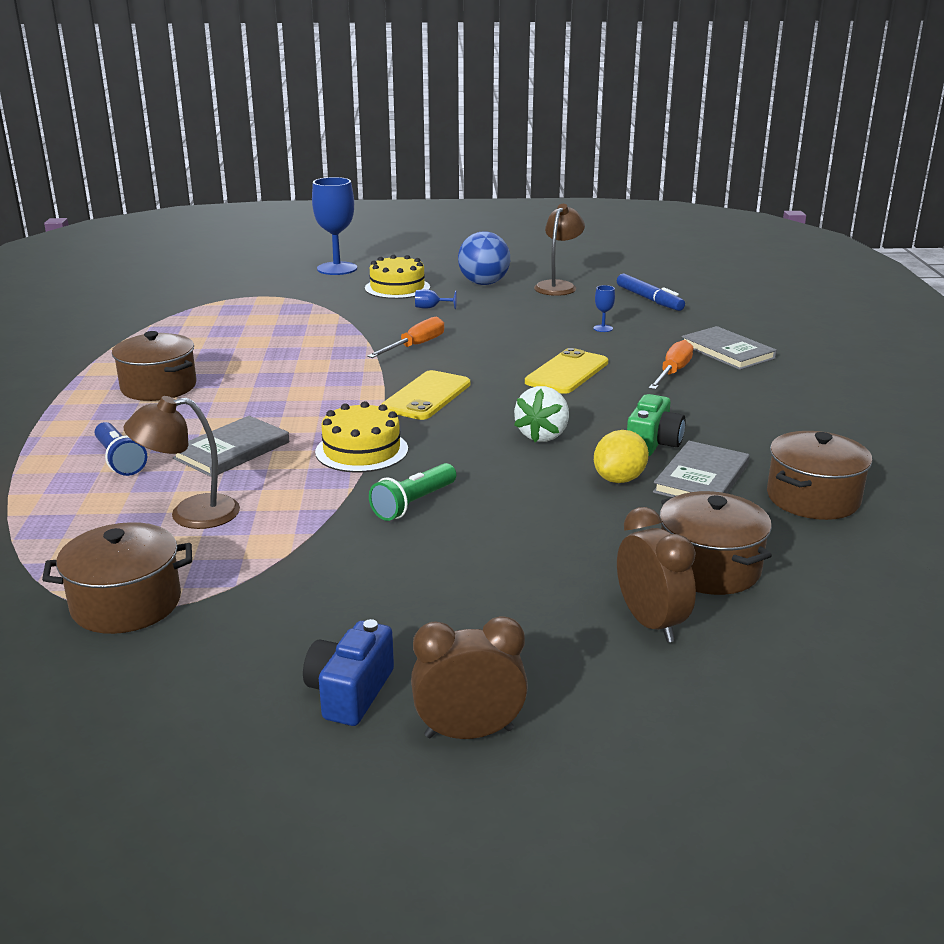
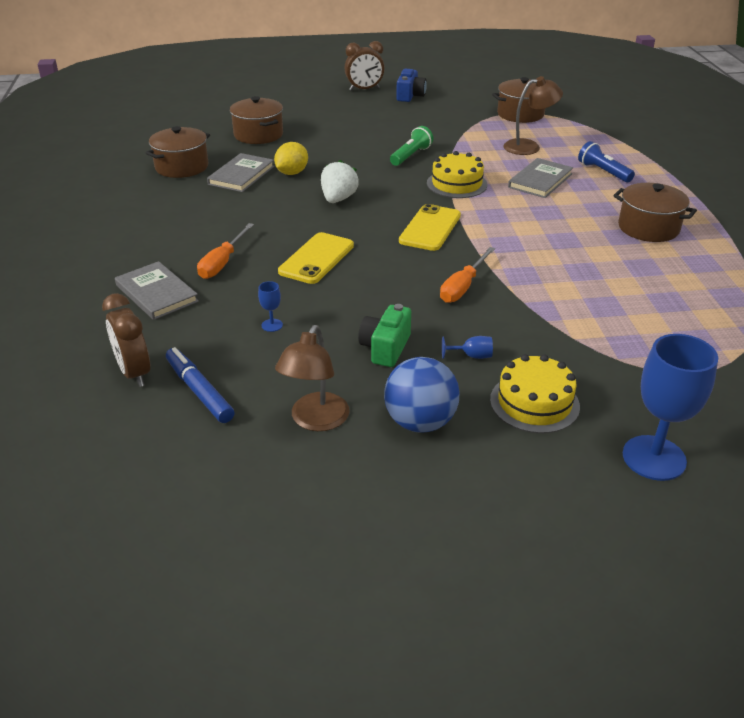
camera: 175 degrees right, 10 degrees up
brown clock [617,507,696,643] -> brown clock moved to [102,293,150,387]
green camera [627,394,685,456] -> green camera moved to [358,304,411,367]

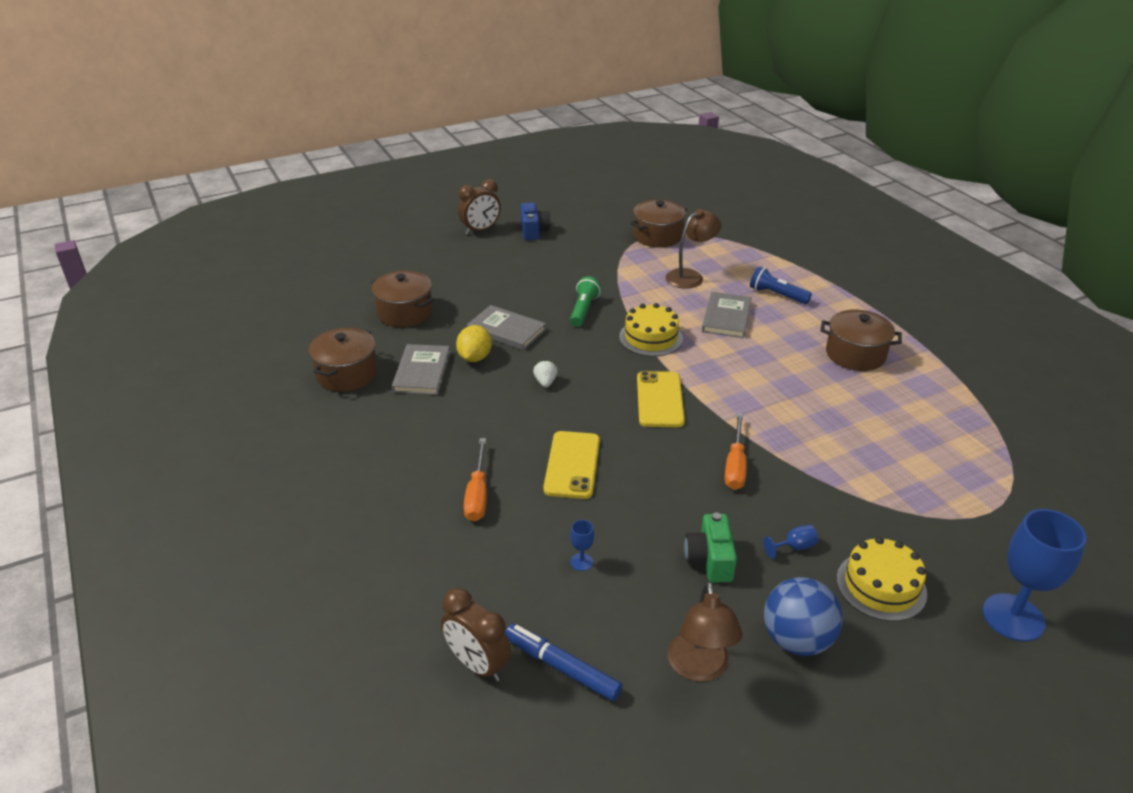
camera: 20 degrees left, 0 degrees up
grey book [115,261,199,320] -> grey book moved to [467,305,546,350]
white strawberry [321,160,359,203] -> white strawberry [533,360,557,388], size x0.58

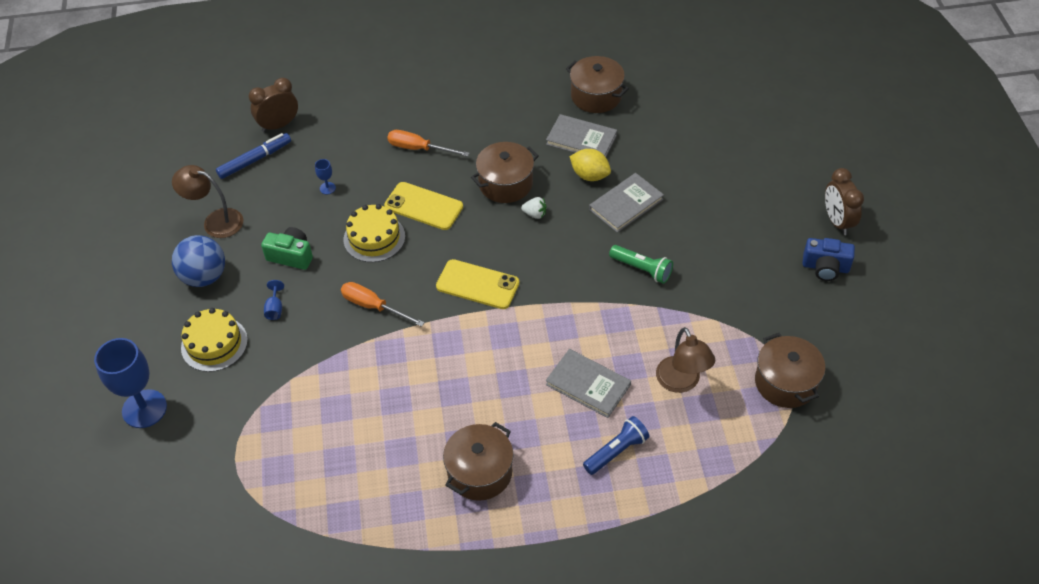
camera: 110 degrees right, 15 degrees up
brown pot [371,271,435,327] -> brown pot moved to [471,142,539,203]
yellow cake [619,303,683,356] -> yellow cake moved to [343,204,405,262]

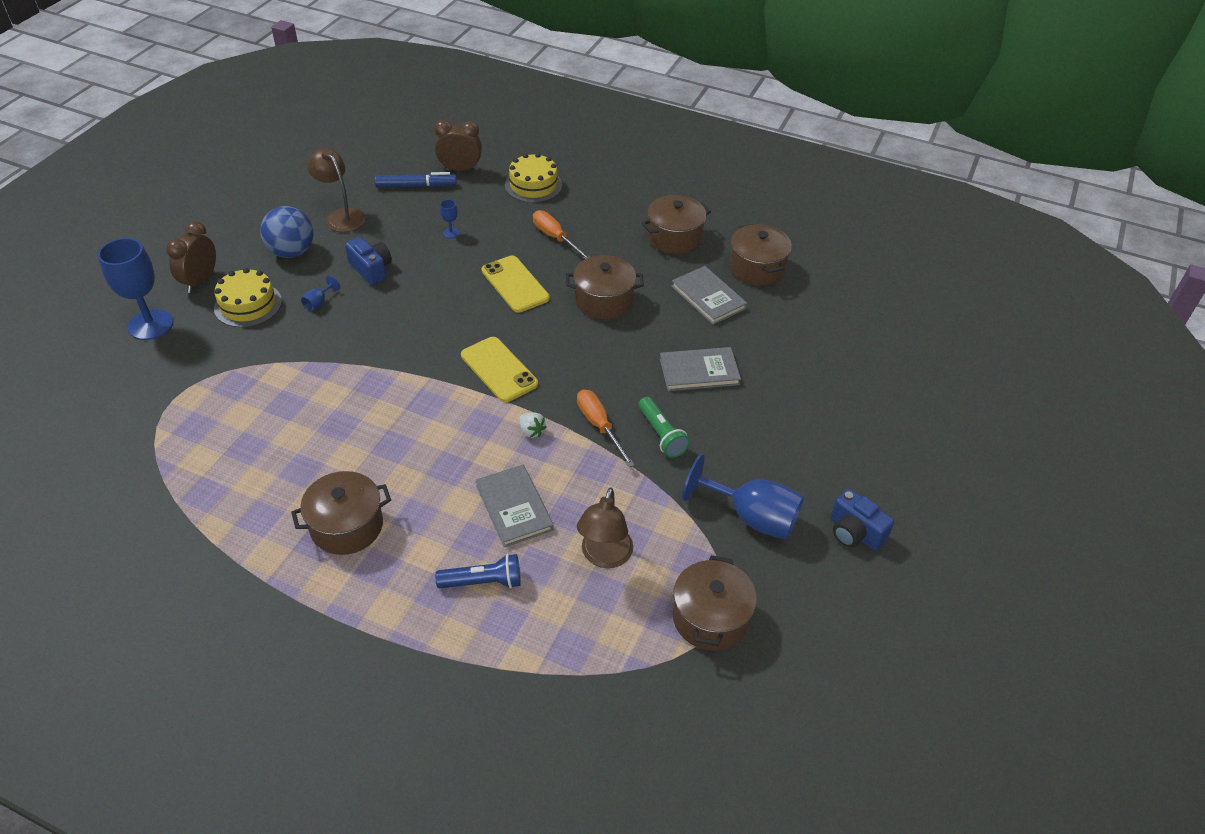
camera: 30 degrees right, 5 degrees down
green camera [261,227,313,270] -> blue camera [345,237,392,285]
orange screwdriver [341,282,425,327] -> orange screwdriver moved to [577,389,635,467]
yellow cake [343,204,405,262] -> yellow cake moved to [505,153,562,203]
white strawberry [521,197,546,219] -> white strawberry moved to [519,413,546,438]
yellow lemon [569,149,611,181] -> none
brown clock [825,168,864,235] -> brown clock moved to [166,221,216,293]
none -> brown pot [642,195,711,254]
none -> blue goblet [682,454,804,540]

